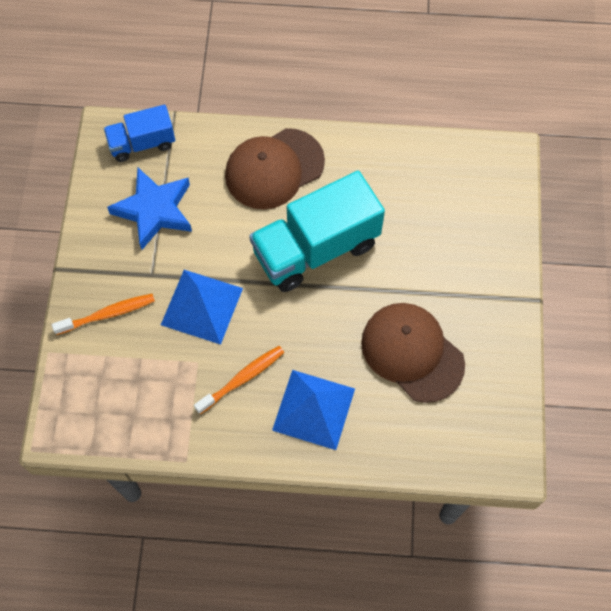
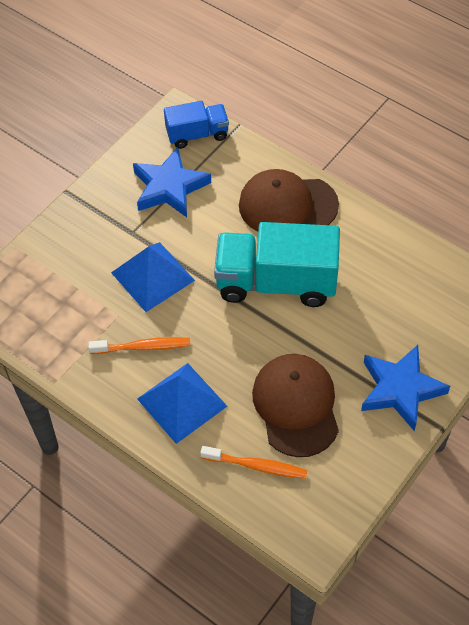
camera: 35 degrees right, 10 degrees down
orange toothbrush [52,294,155,335] -> orange toothbrush moved to [200,446,307,479]
blue truck [104,105,175,162] -> blue truck turned 150 degrees clockwise [164,101,229,149]
none -> blue star [361,345,450,431]

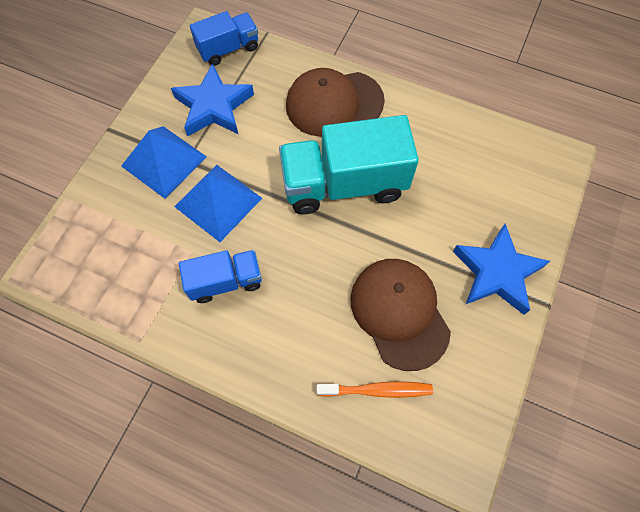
camera: 15 degrees left, 10 degrees up
orange toothbrush [88,337,190,354] -> blue truck [179,250,262,303]
blue pyramid [137,363,227,444] -> blue pyramid moved to [121,126,207,199]

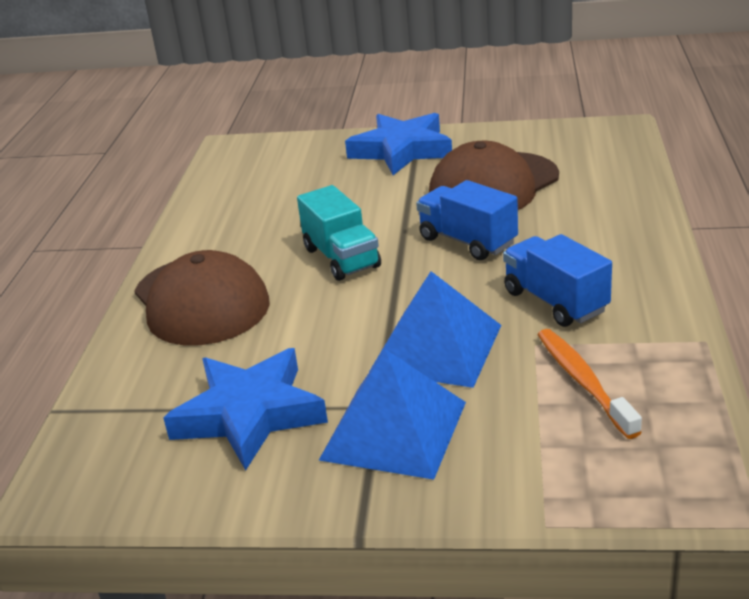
camera: 105 degrees left, 35 degrees down
blue truck [190,11,258,66] -> blue truck moved to [416,180,518,260]
turquoise truck [279,115,419,214] -> turquoise truck [297,185,381,281], size x0.56
orange toothbrush [317,381,433,398] -> orange toothbrush moved to [538,329,642,439]

